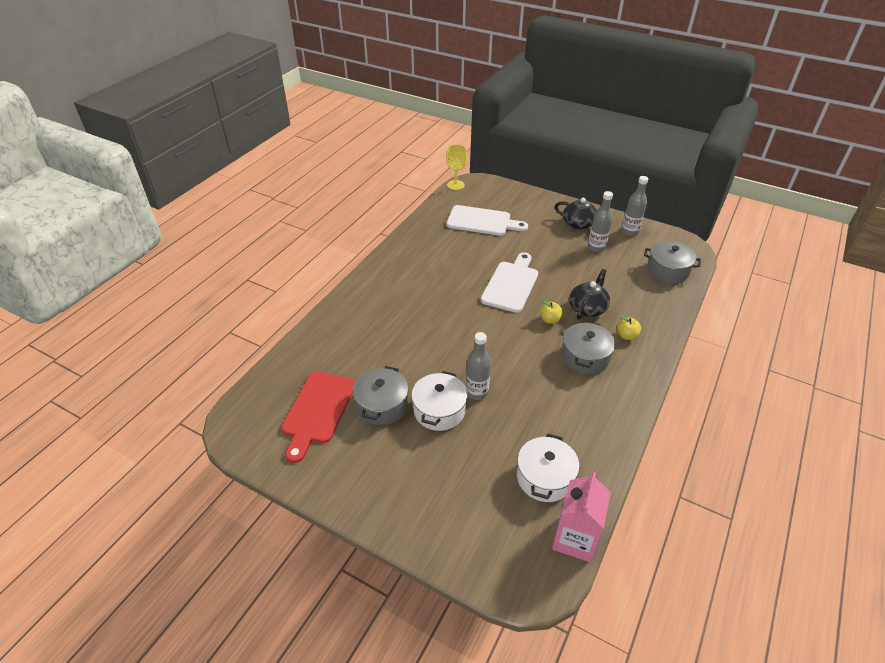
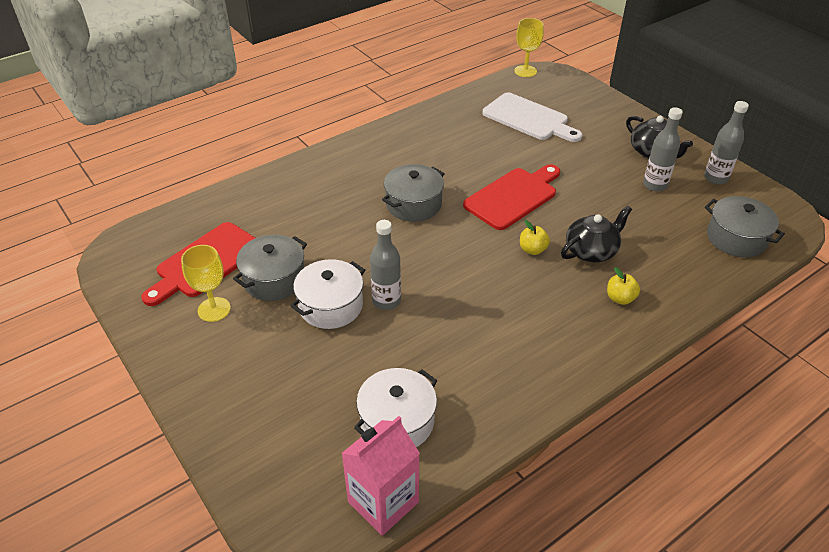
camera: 25 degrees right, 0 degrees up
white cutting board [481,252,538,313] -> red cutting board [463,164,560,230]
grey pot [562,321,615,374] -> grey pot moved to [382,164,445,222]
none -> yellow goblet [181,245,231,322]

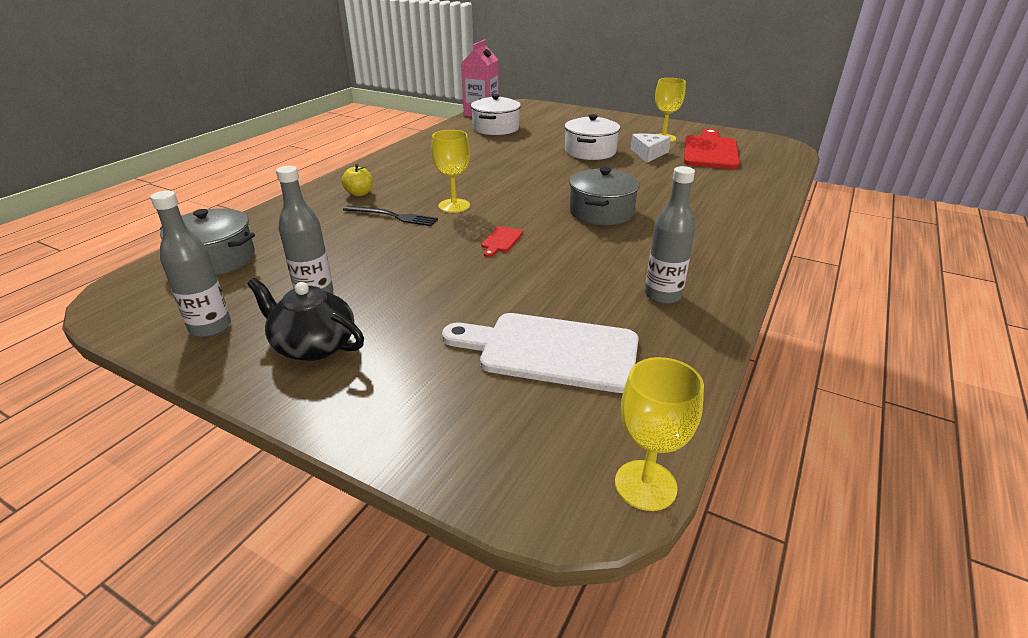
camera: 155 degrees right, 10 degrees down
grey pot [233,235,307,301] -> white cheese [631,134,671,163]
grey bottle [370,220,401,310] -> grey bottle moved to [645,166,695,304]
red cutting board [463,164,560,230] -> red cutting board [481,226,523,257], size x0.42
yellow apple [520,220,550,255] -> yellow goblet [431,130,470,213]
black teapot [561,205,632,262] -> black fork [343,205,438,226]

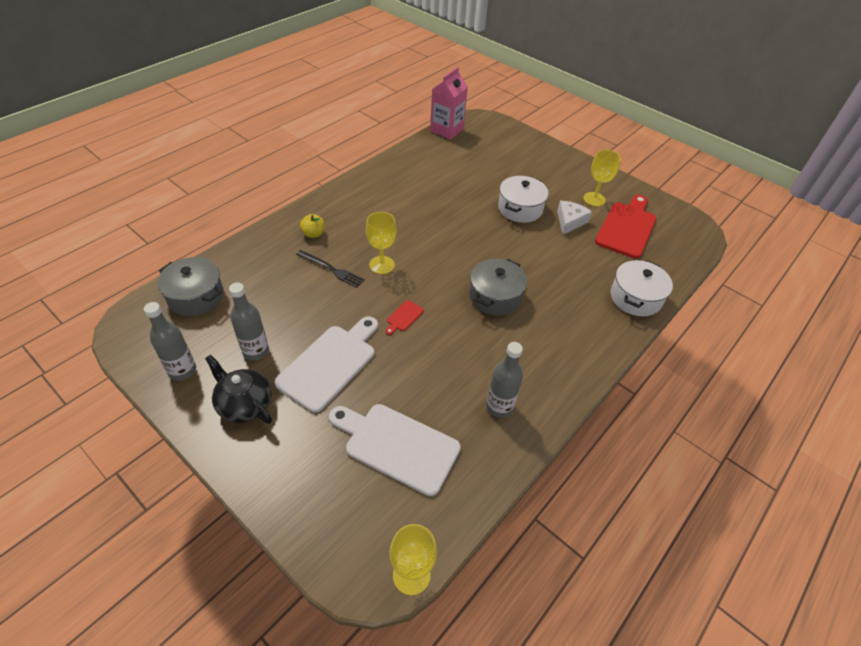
camera: 10 degrees right, 15 degrees up
white pot [471,94,521,135] -> white pot moved to [611,260,673,316]
none -> white cutting board [275,317,378,413]

